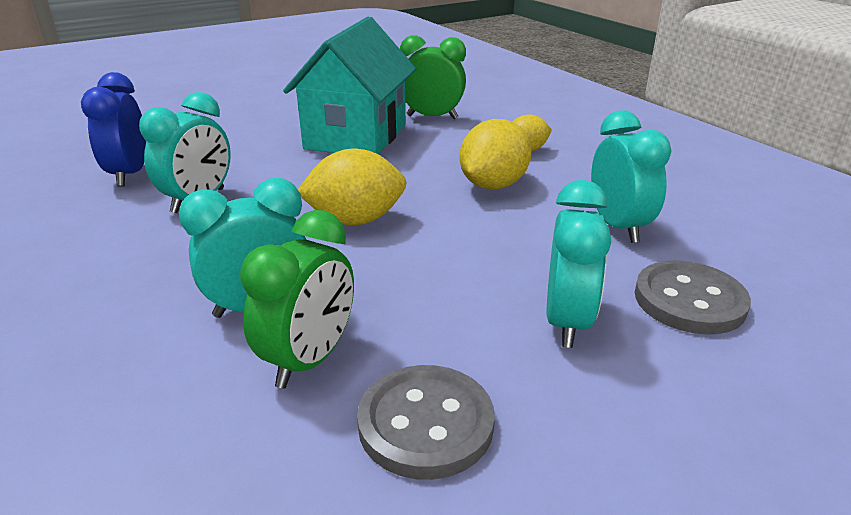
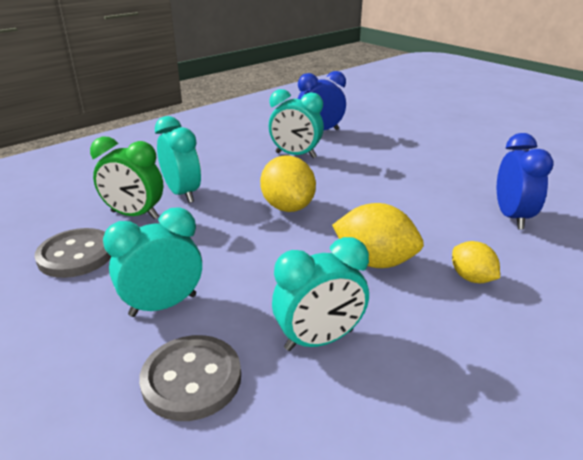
camera: 80 degrees right, 0 degrees up
turquoise house [283,17,416,155] -> none
green clock [400,35,466,119] -> blue clock [497,133,553,229]
turquoise clock [547,180,611,348] -> turquoise clock turned 150 degrees clockwise [103,207,202,317]

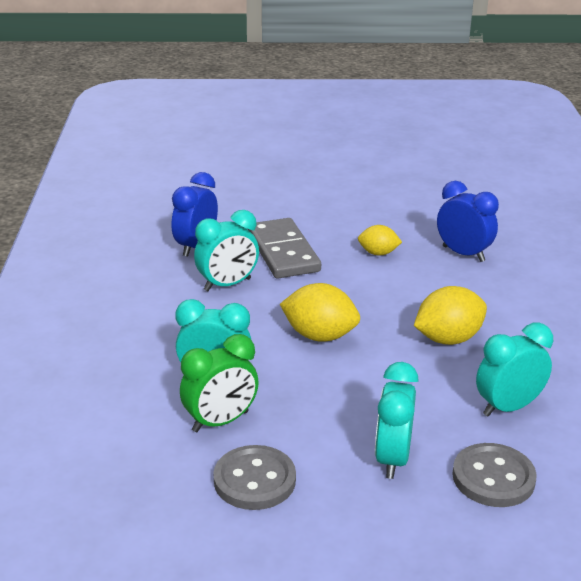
camera: 50 degrees left, 0 degrees up
turquoise clock [272,237,369,351] -> turquoise clock turned 135 degrees counterclockwise [476,323,553,417]
yellow lemon [452,241,500,283] -> yellow lemon moved to [358,225,402,256]
none -> grey domino [248,218,321,278]

